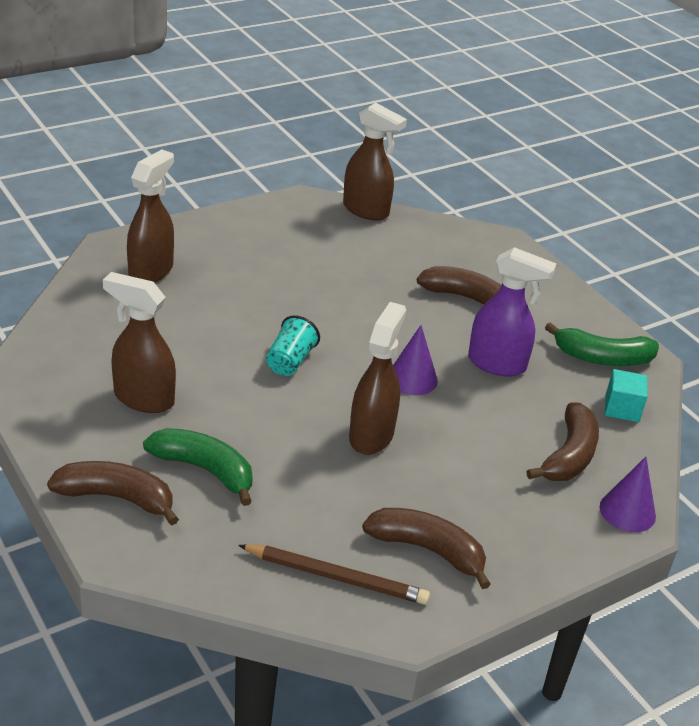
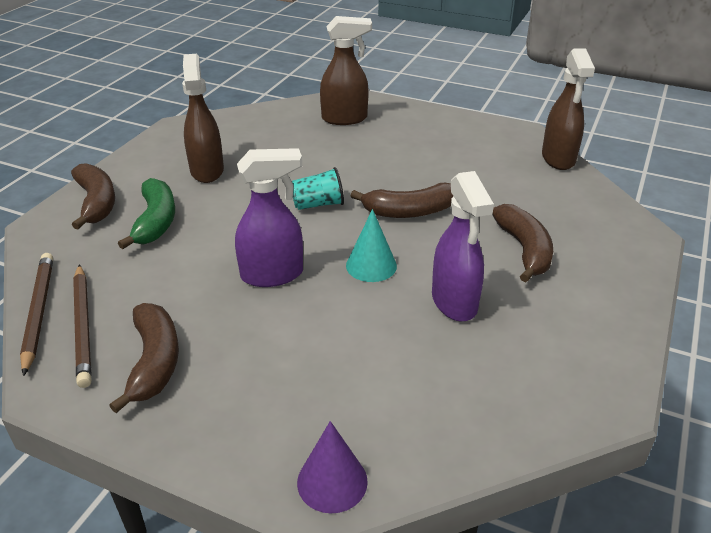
camera: 60 degrees right, 0 degrees up
brown spray bottle [349,302,406,455] -> purple spray bottle [235,148,303,287]
purple cone [393,325,438,395] -> turquoise cone [346,209,397,282]
brown banana [526,402,599,481] -> brown banana moved to [350,183,453,218]
green banana [545,323,659,366] -> none
turquoise cube [605,369,648,422] -> none
none -> brown pencil [20,253,53,376]

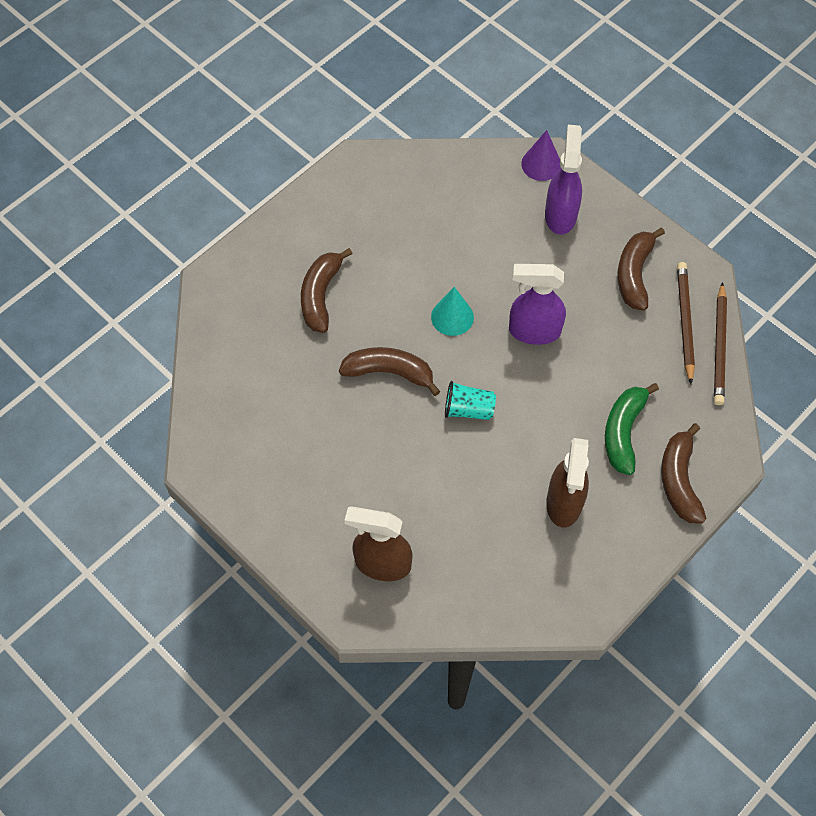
camera: 160 degrees left, 25 degrees up
purple spray bottle [432,171,494,321] -> purple spray bottle moved to [545,125,582,235]
brown spray bottle [542,48,595,170] -> none

